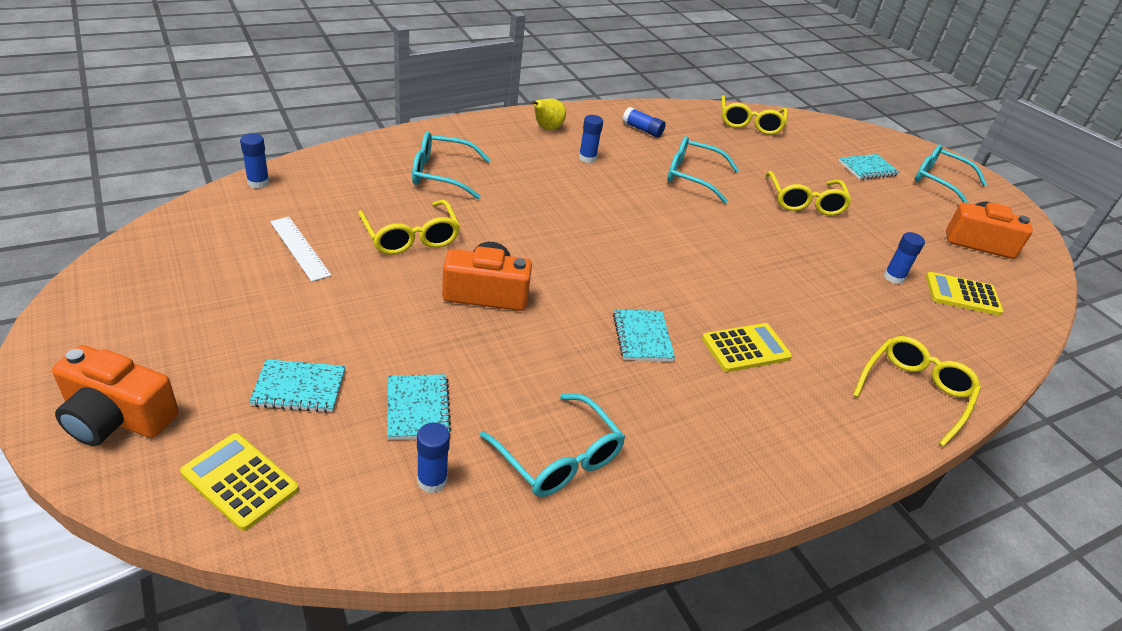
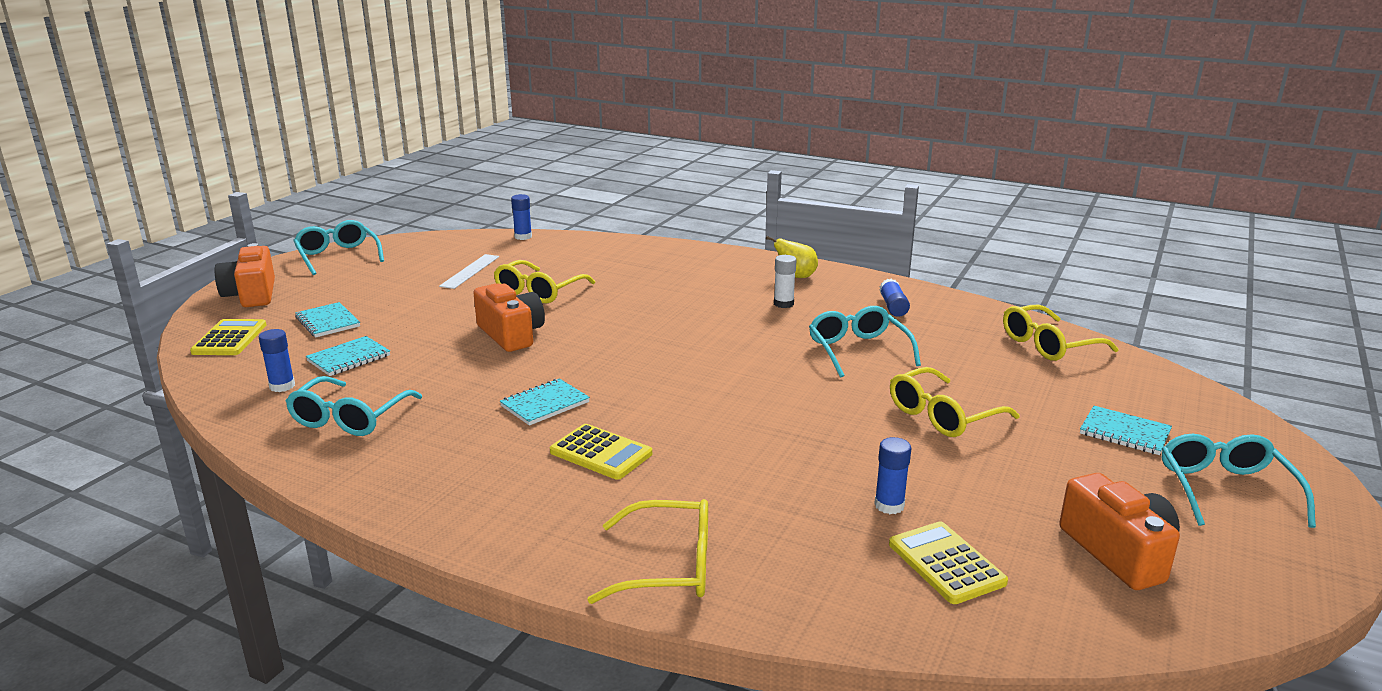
camera: 60 degrees right, 15 degrees down
turquoise glasses [412,132,490,199] -> turquoise glasses moved to [293,220,384,275]
blue glue stick [579,115,603,163] -> white glue stick [774,255,796,308]

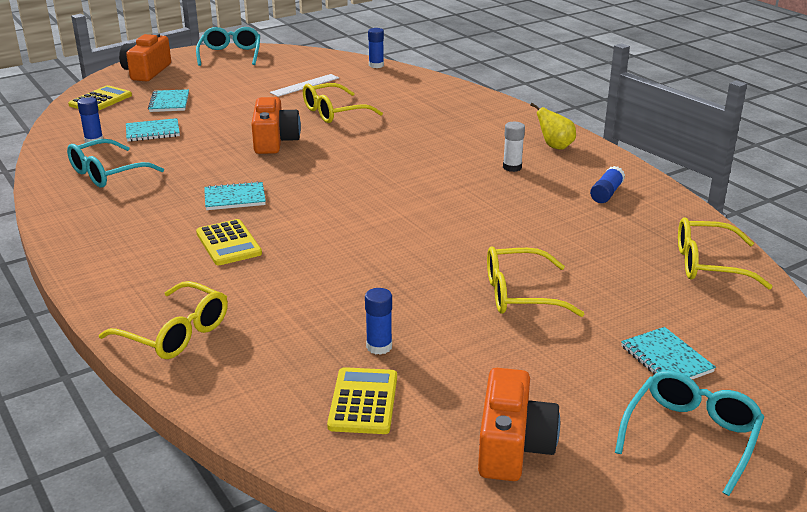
camera: 30 degrees right, 5 degrees up
turquoise glasses [809,306,921,378] -> none

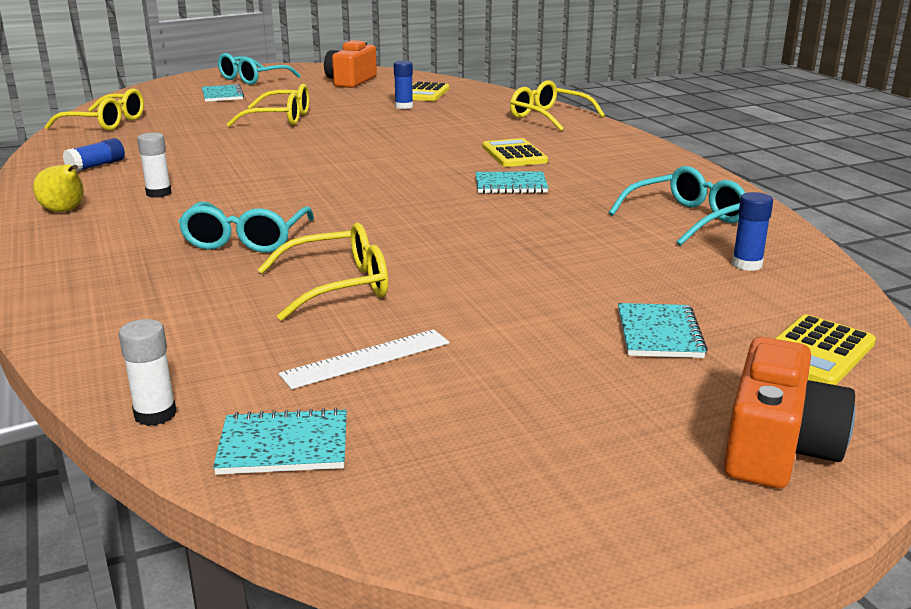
camera: 170 degrees left, 5 degrees down
turquoise notebook [126,118,180,141] -> turquoise notebook moved to [213,407,347,475]
turquoise glasses [196,27,260,66] -> turquoise glasses moved to [178,201,314,253]
orange camera [251,97,301,154] -> none
blue glue stick [368,28,384,68] -> white glue stick [118,319,177,426]

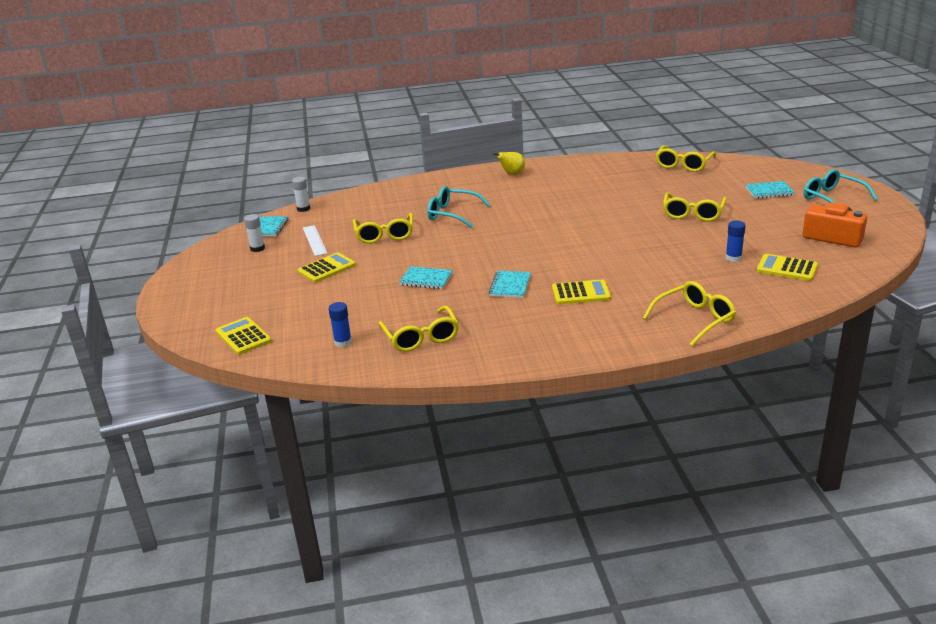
camera: 105 degrees right, 5 degrees up
blue glue stick [63,138,125,171] -> none
white glue stick [137,132,172,198] -> white glue stick moved to [244,214,265,252]
turquoise glasses [609,166,745,246] -> yellow glasses [378,306,459,352]
turquoise notebook [618,303,708,358] -> turquoise notebook moved to [399,266,453,289]
orange camera [724,337,855,488] -> none
none -> yellow calculator [298,252,356,283]

